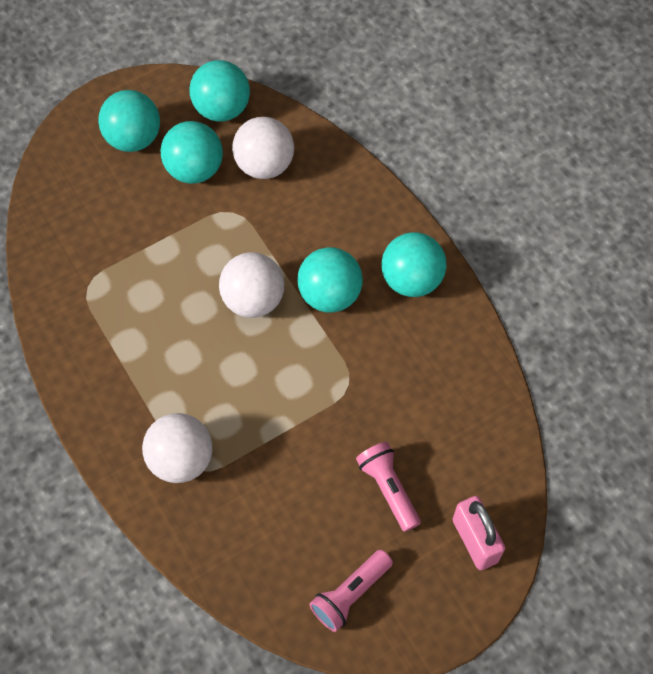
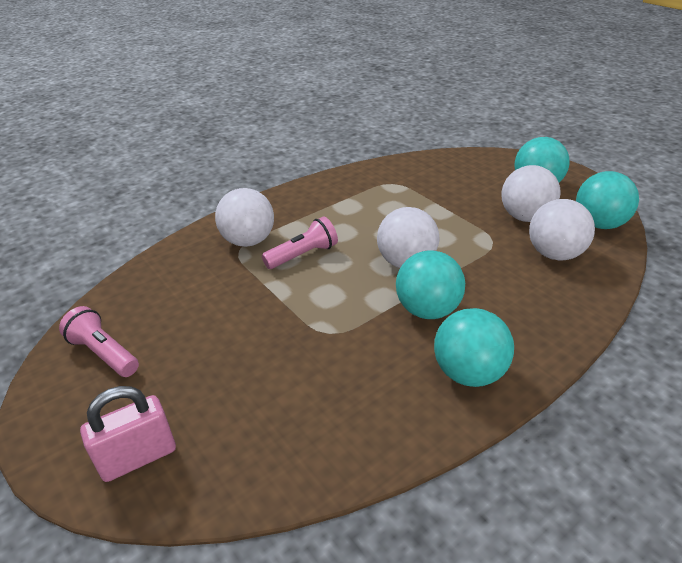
camera: 85 degrees right, 25 degrees down
turquoise ball [160,121,223,184] -> white ball [502,165,561,222]
pink flashlight [356,442,421,532] -> pink flashlight moved to [262,217,338,269]

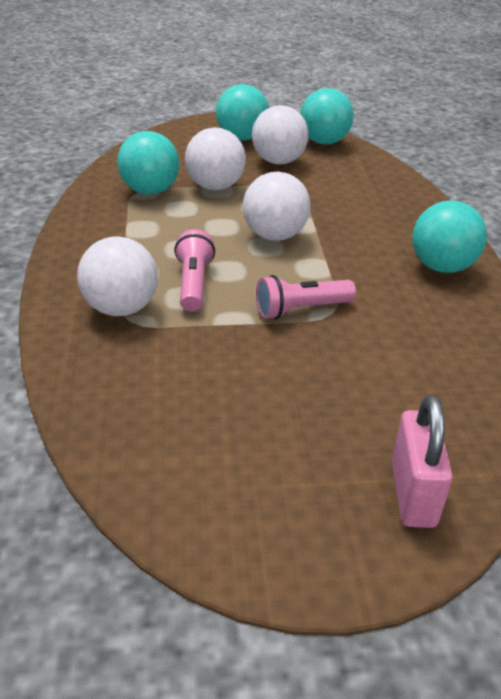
camera: 60 degrees left, 0 degrees up
pink flashlight [59,306,139,377] -> pink flashlight moved to [256,275,356,319]
turquoise ball [396,250,465,319] -> turquoise ball moved to [117,131,179,195]
white ball [529,199,595,261] -> white ball moved to [185,127,246,190]

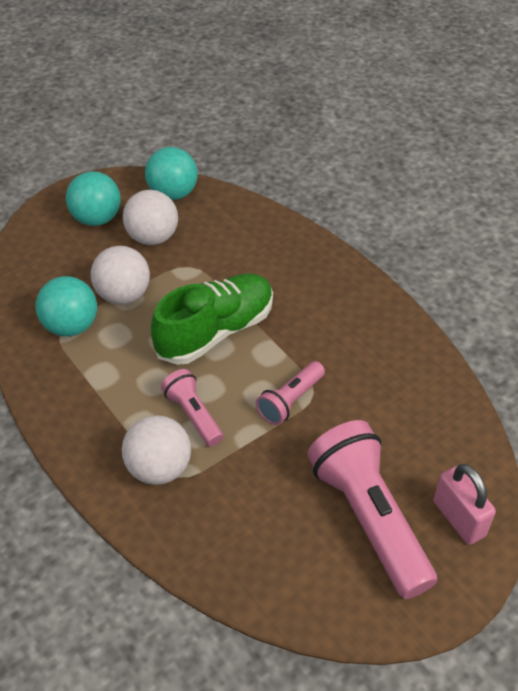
camera: 30 degrees left, 10 degrees up
white ball [243,172,310,241] -> green shoe [151,273,273,365]
turquoise ball [412,200,487,273] -> none
none -> pink flashlight [307,420,437,599]

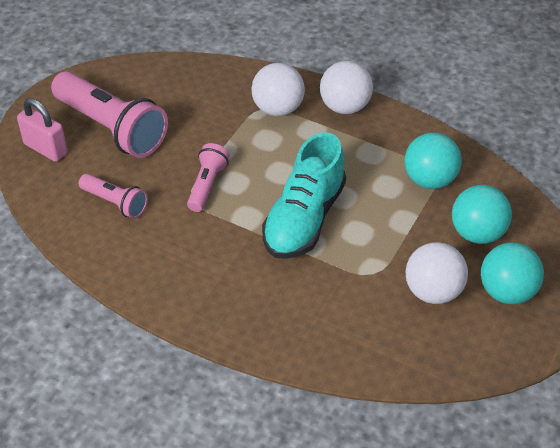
camera: 155 degrees right, 0 degrees up
white ball [91,246,150,304] -> white ball moved to [320,61,373,114]
turquoise ball [145,147,198,200] -> turquoise ball moved to [452,185,512,244]
green shoe [151,273,273,365] -> turquoise shoe [262,132,346,259]
pink flashlight [161,369,223,446] -> pink flashlight moved to [79,174,148,219]

